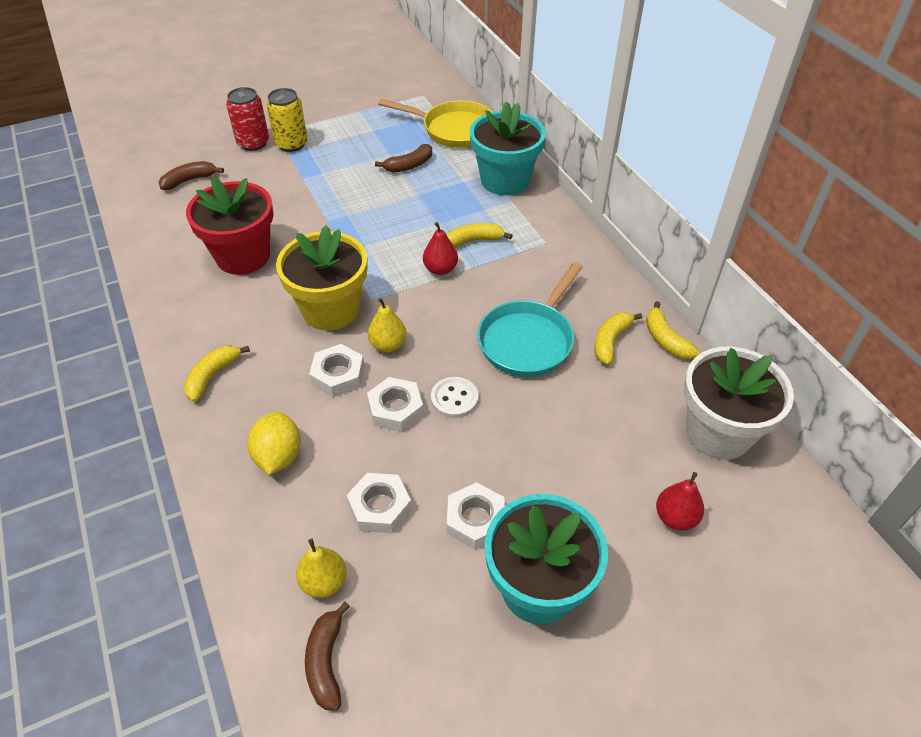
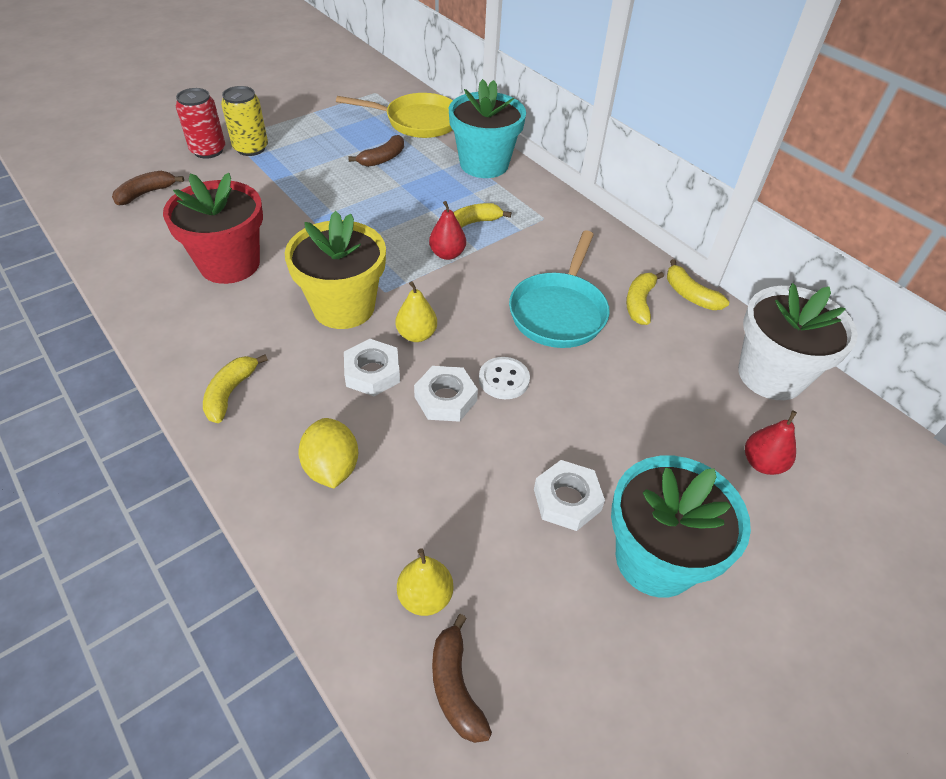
camera: 15 degrees left, 0 degrees up
white nut [347,473,412,533] -> none

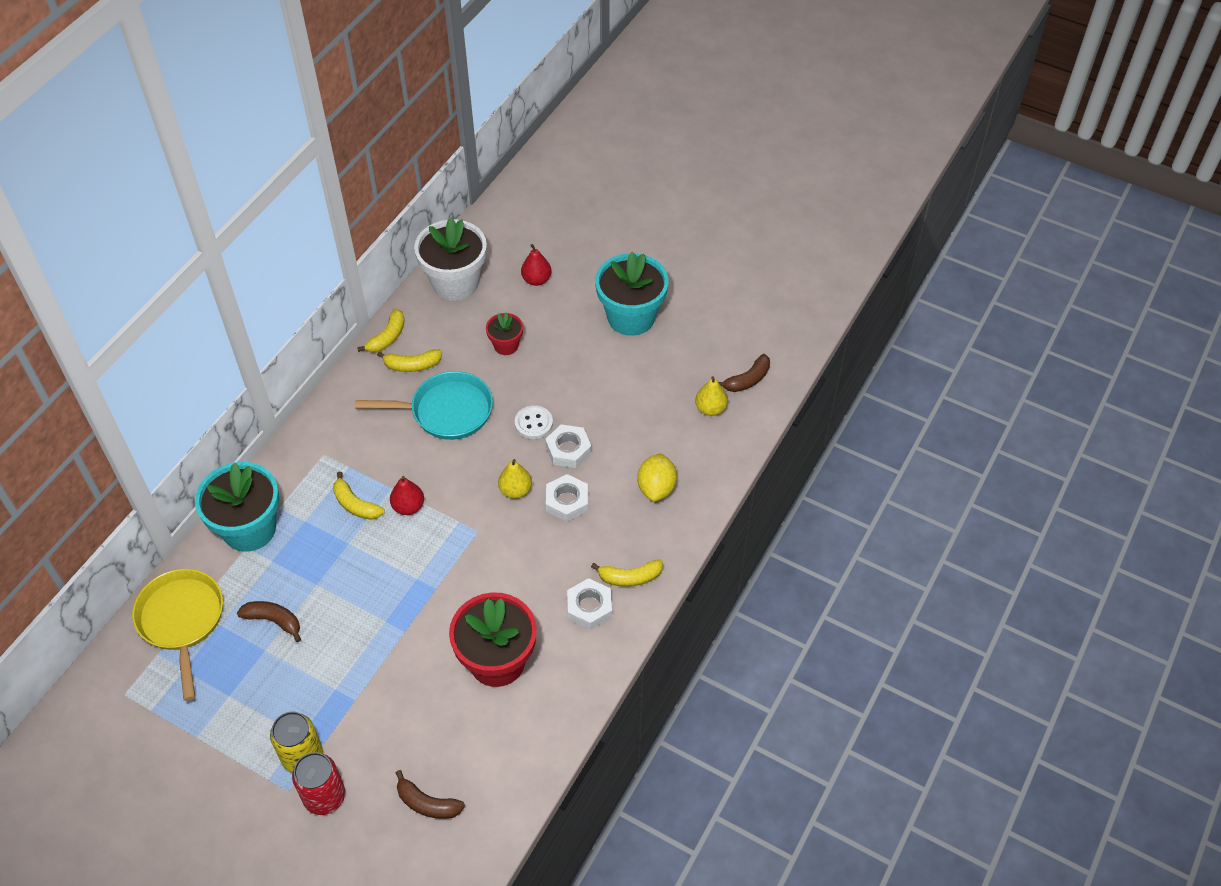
camera: 110 degrees left, 5 degrees up
yellow flower pot [285,211,386,329] -> none
yellow lemon [298,418,358,488] -> yellow lemon turned 45 degrees counterclockwise [637,453,677,502]
white nut [534,460,605,531] -> white nut moved to [567,578,612,630]
none -> red flower pot [486,312,523,355]

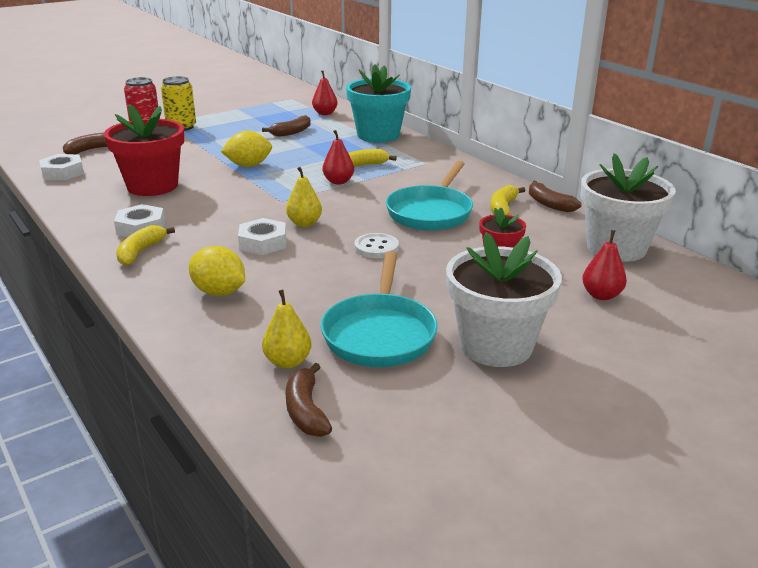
camera: 115 degrees right, 25 degrees down
yellow pan [132,569,223,701] -> red pear [312,70,338,115]
yellow banana [357,309,405,352] -> brown banana [529,181,582,212]
white nut [545,425,591,468] -> white nut moved to [39,154,84,181]
turquoise flower pot [595,252,669,336] -> white flower pot [446,232,562,367]
none -> yellow lemon [221,131,272,167]
none -> turquoise pan [321,251,438,367]

